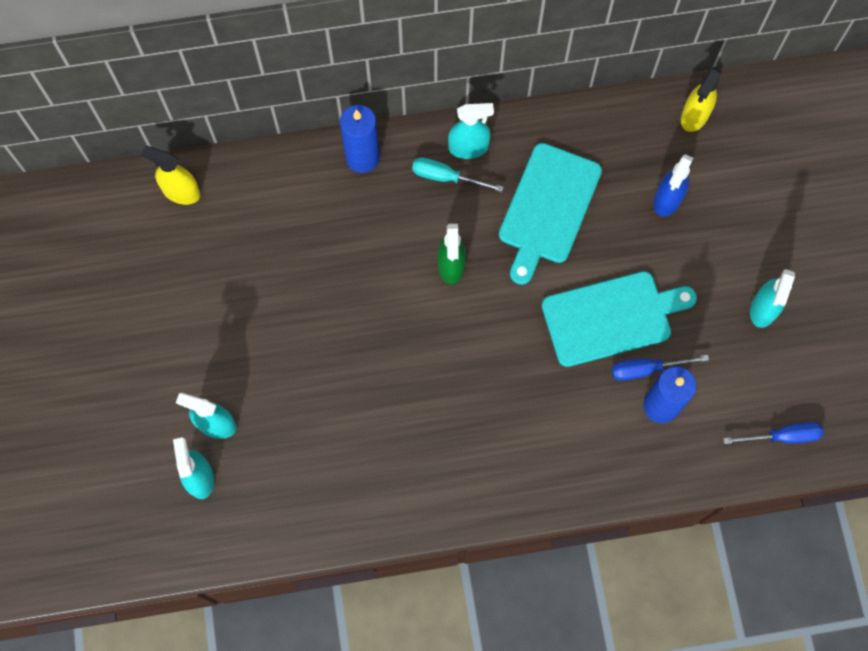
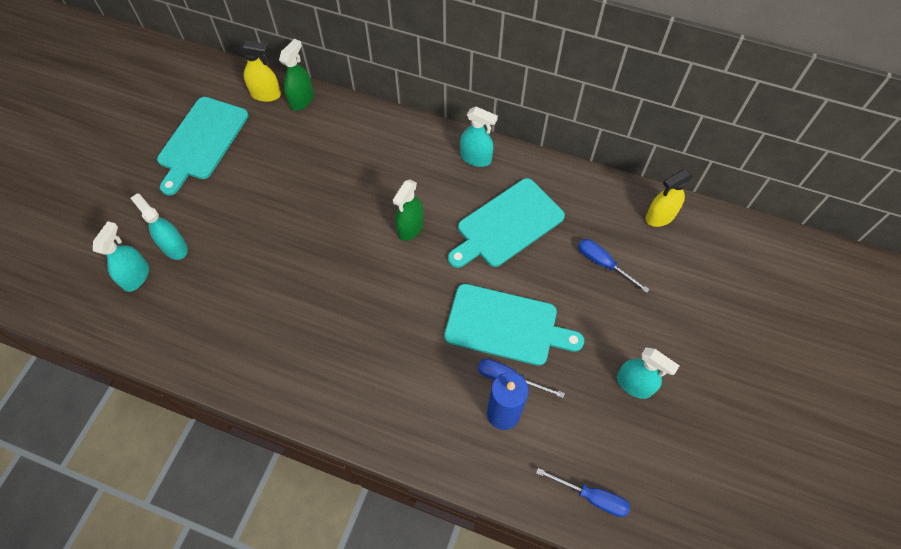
camera: 30 degrees right, 10 degrees down
yellow spray bottle [141,146,201,205] -> yellow spray bottle turned 135 degrees clockwise [239,41,281,102]
blue candle [340,105,380,173] -> none
turquoise screwdriver [412,157,504,192] -> none
blue spray bottle [654,154,694,217] -> blue screwdriver [578,239,650,293]
turquoise spray bottle [750,269,795,328] -> turquoise spray bottle turned 105 degrees counterclockwise [617,347,680,399]
none -> turquoise cutting board [157,97,249,195]
none -> green spray bottle [279,39,314,111]

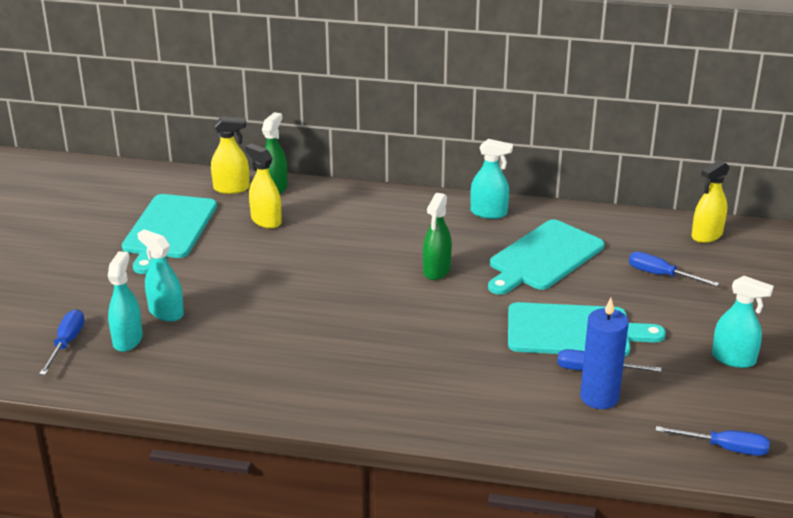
camera: 10 degrees left, 30 degrees down
none -> blue screwdriver [39,309,85,375]
none -> yellow spray bottle [245,143,282,229]

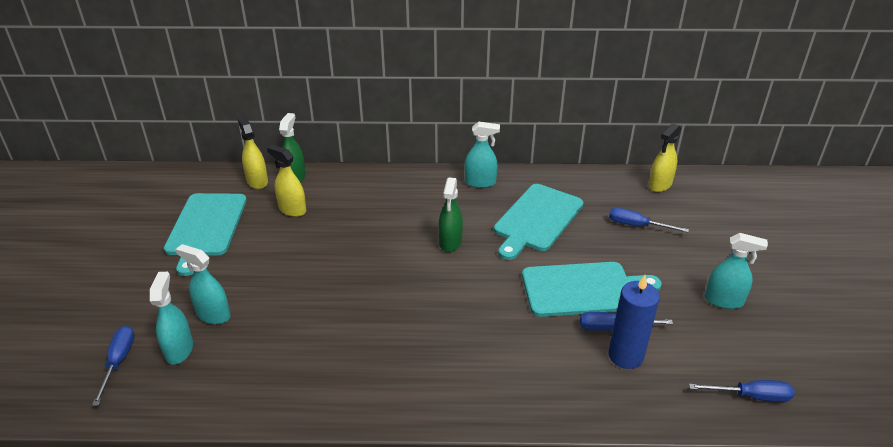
camera: 10 degrees left, 5 degrees up
yellow spray bottle [211,116,250,194] -> yellow spray bottle turned 105 degrees counterclockwise [237,117,268,189]

